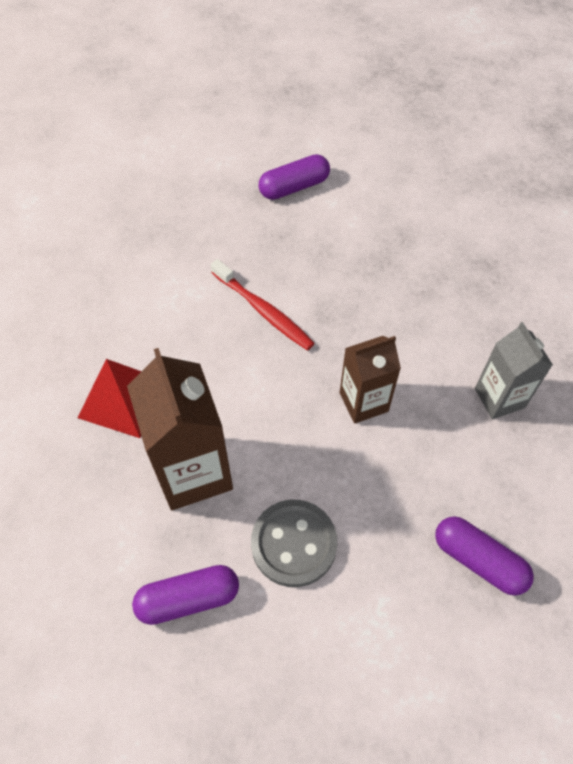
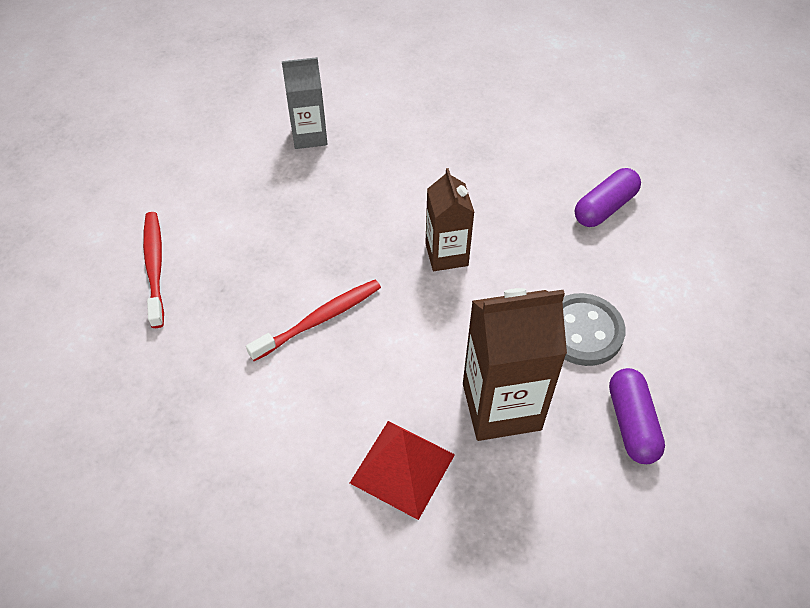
camera: 80 degrees left, 5 degrees down
purple capsule [259,154,330,200] -> red toothbrush [143,212,164,328]
grey carton [475,322,553,419] -> grey carton moved to [282,57,328,149]

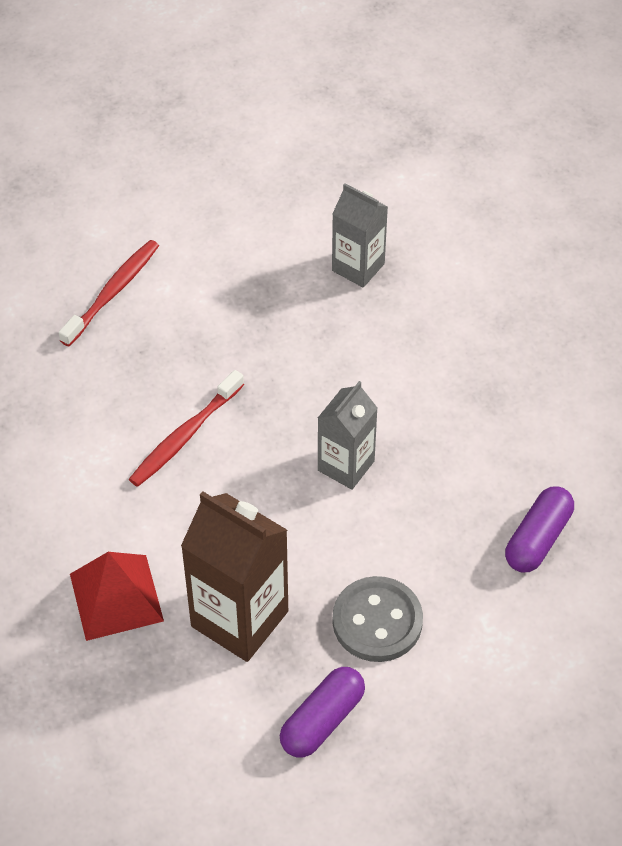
camera: 45 degrees right, 0 degrees up
red toothbrush [246,280,381,361] -> red toothbrush turned 120 degrees clockwise [129,370,244,487]
brown carton [425,168,475,271] -> grey carton [318,381,378,490]
purple capsule [575,168,641,227] -> purple capsule turned 60 degrees counterclockwise [505,486,574,573]

